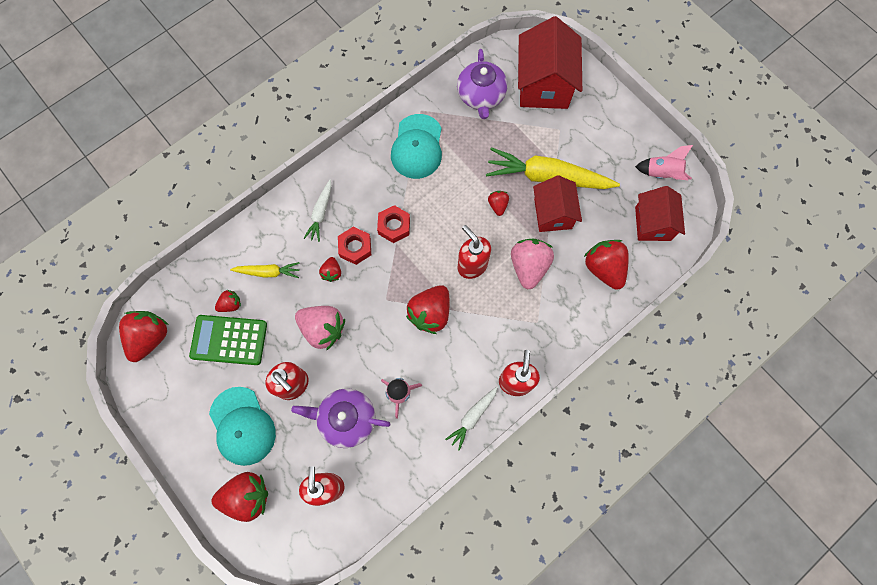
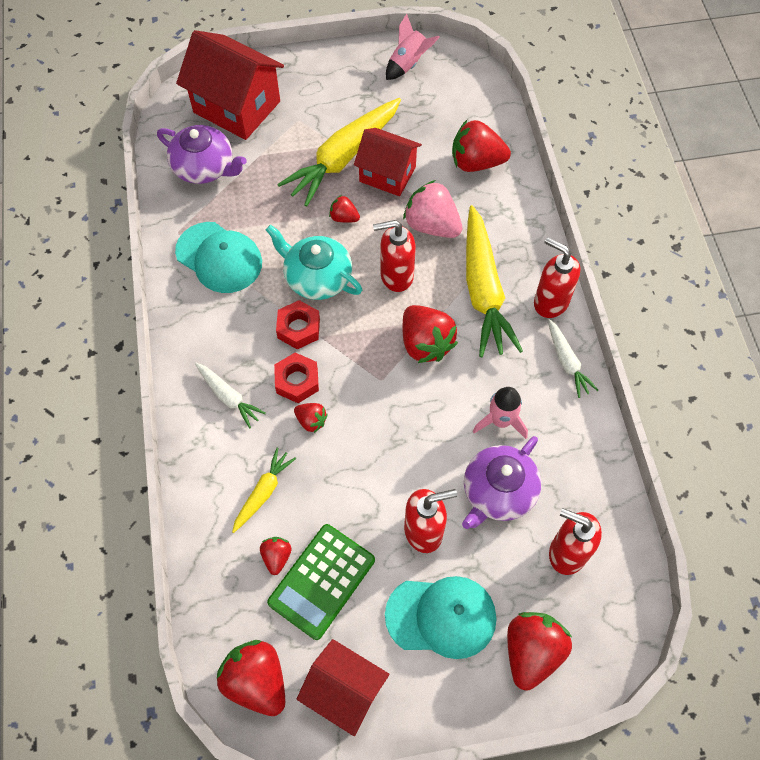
camera: 60 degrees left, 10 degrees down
pink strawberry [295,306,345,350] -> none
red house [635,186,685,241] -> red house moved to [297,639,389,736]
none -> turquoise teapot [266,225,362,300]
none -> yellow carrot [466,205,523,357]

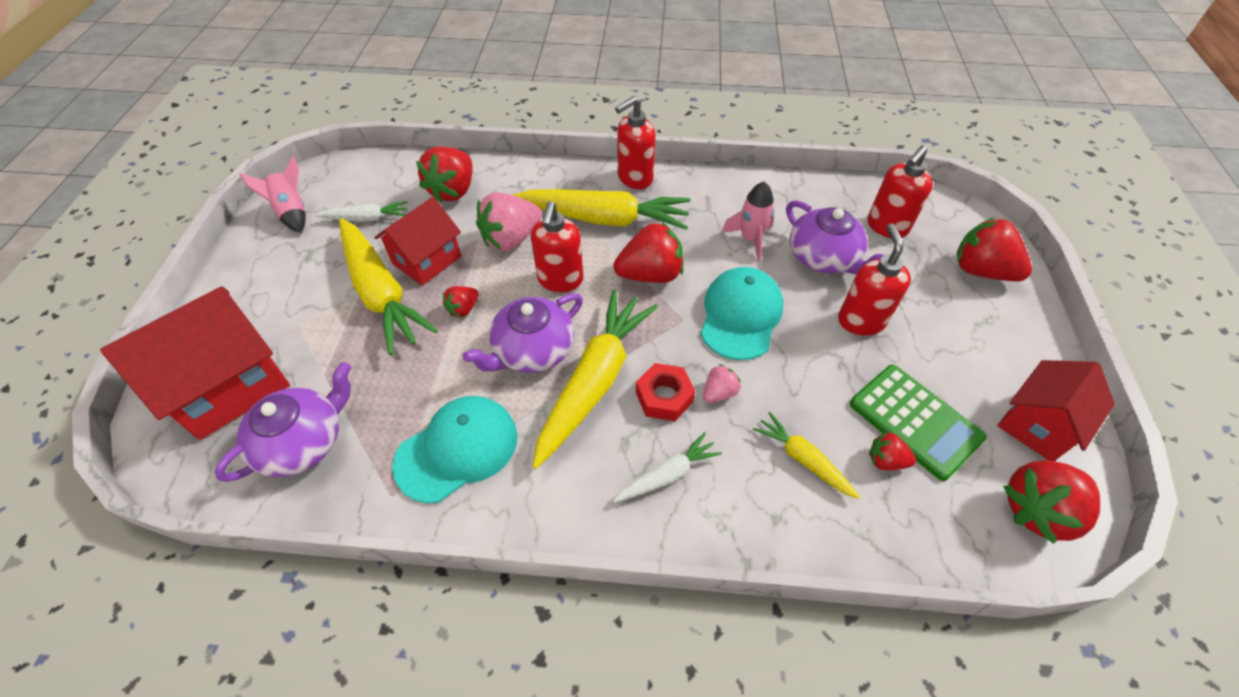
camera: 75 degrees left, 10 degrees down
turquoise teapot [266,225,362,300] -> purple teapot [463,293,583,373]
red nut [276,300,320,349] -> yellow carrot [532,290,658,469]
red strawberry [294,403,328,433] -> pink strawberry [703,364,741,403]
turquoise cap [385,576,496,659] -> turquoise cap moved to [700,267,783,360]
white carrot [548,319,598,398] -> white carrot moved to [315,201,408,222]

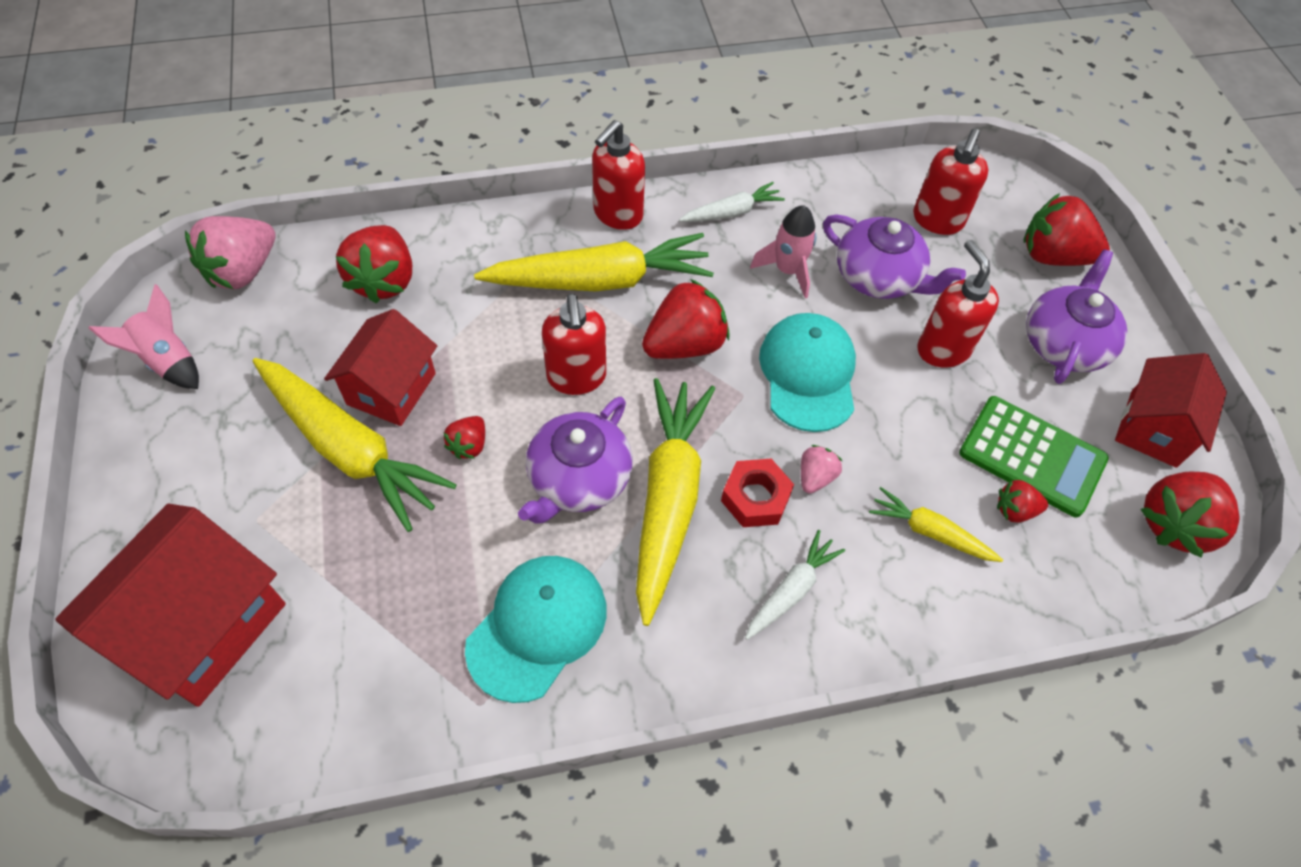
camera: 20 degrees left, 5 degrees up
purple teapot [215,362,351,482] -> purple teapot moved to [1026,250,1128,384]
white carrot [315,201,408,222] -> white carrot moved to [679,182,785,222]
pink strawberry [476,192,542,251] -> pink strawberry moved to [185,216,276,289]

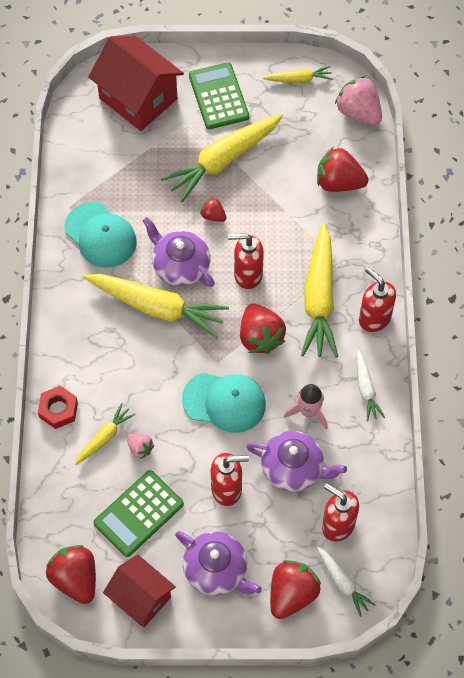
camera: 105 degrees right, 5 degrees up
pink rocket [89,284,199,389] -> yellow carrot [263,66,333,83]
red house [324,309,437,426] -> none
red nut [721,459,794,527] -> red nut moved to [38,386,78,429]
white carrot [745,530,845,640] -> white carrot moved to [317,547,376,617]
pink strawberry [801,445,842,494] -> pink strawberry moved to [127,434,154,459]
purple teapot [823,214,966,299] -> purple teapot turned 120 degrees counterclockwise [246,431,347,492]
red strawberry [997,480,1048,523] -> none
none -> green calculator [189,62,249,129]

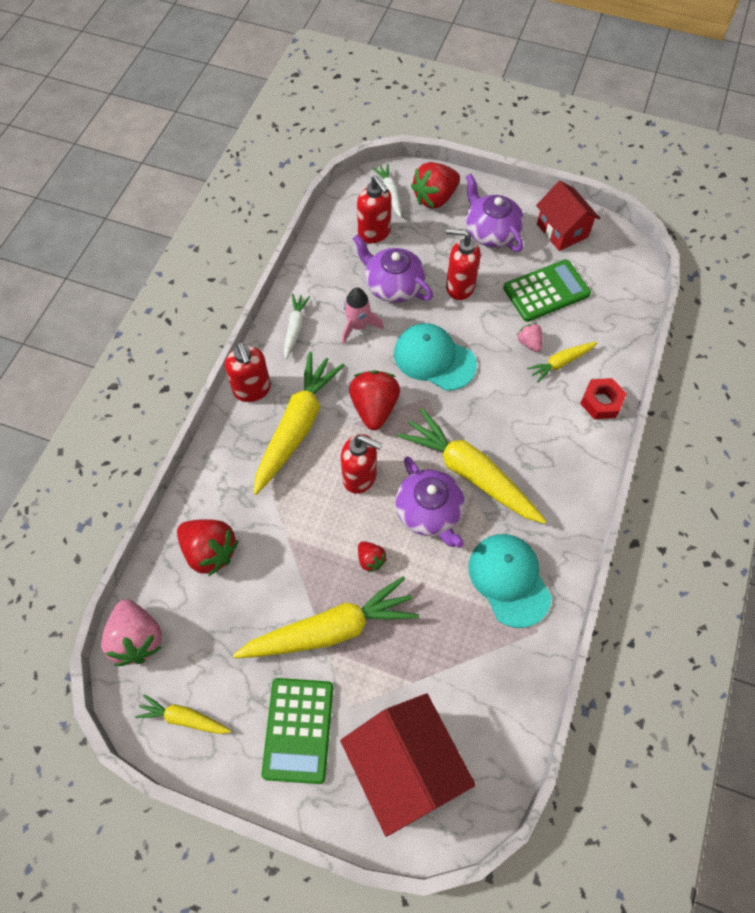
camera: 160 degrees left, 0 degrees up
red strawberry [46,545,96,604] -> none

